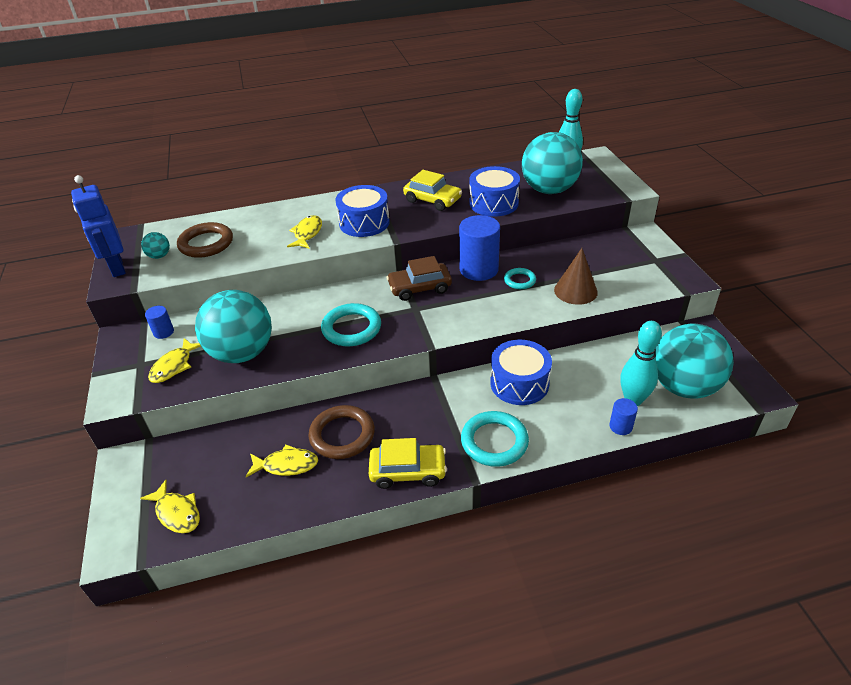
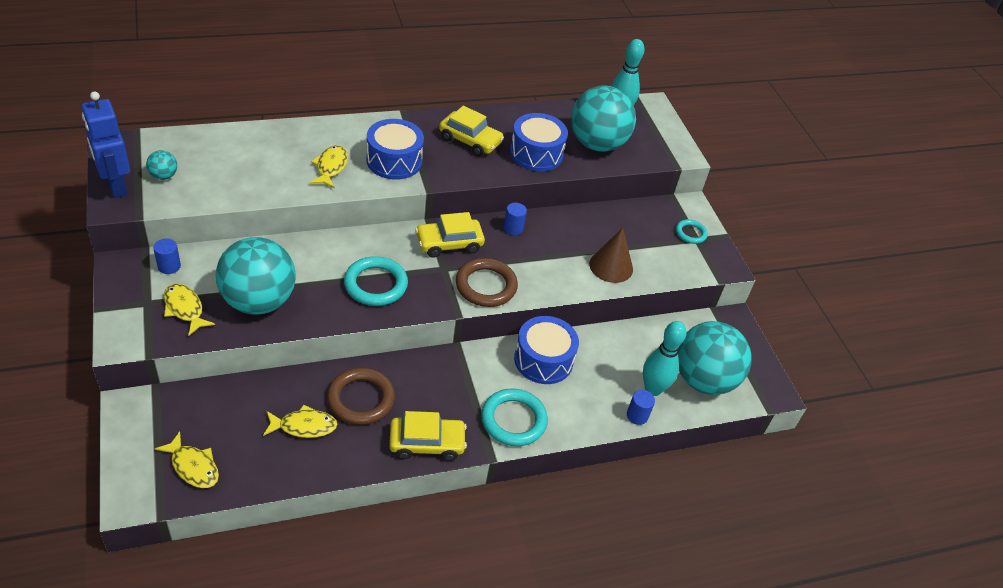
camera: 10 degrees left, 5 degrees up
yellow fish [148,338,201,383] -> yellow fish turned 120 degrees clockwise [164,283,215,336]
brown ring [177,222,233,258] -> brown ring moved to [456,258,518,307]
brown car [386,256,452,301] -> yellow car [415,212,485,258]
blue cylinder [459,215,500,281] -> blue cylinder [504,203,527,235], size x0.48
turquoise ring [504,268,536,289] -> turquoise ring moved to [676,219,708,244]

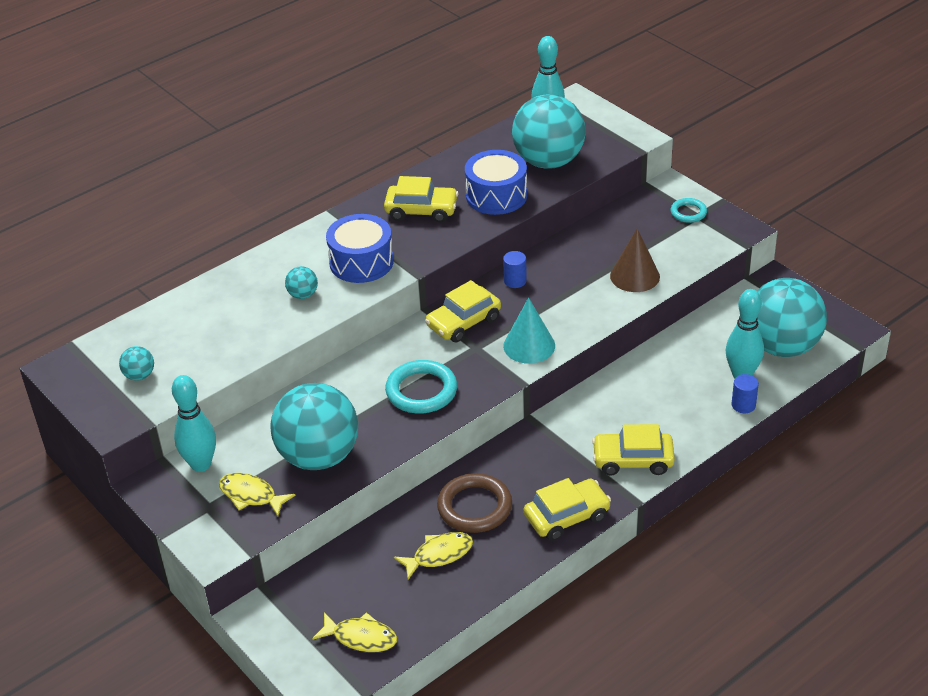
camera: 15 degrees left, 5 degrees down
blue robot [82,91,130,198] -> none
blue cylinder [153,238,181,274] -> turquoise bowling pin [172,375,216,472]
yellow fish [310,145,348,188] -> turquoise ball [285,266,318,299]
brown ring [456,258,518,307] -> turquoise cone [503,298,555,364]
turquoise ring [481,388,548,446] -> yellow car [592,424,675,476]
blue drum [514,316,579,384] -> none

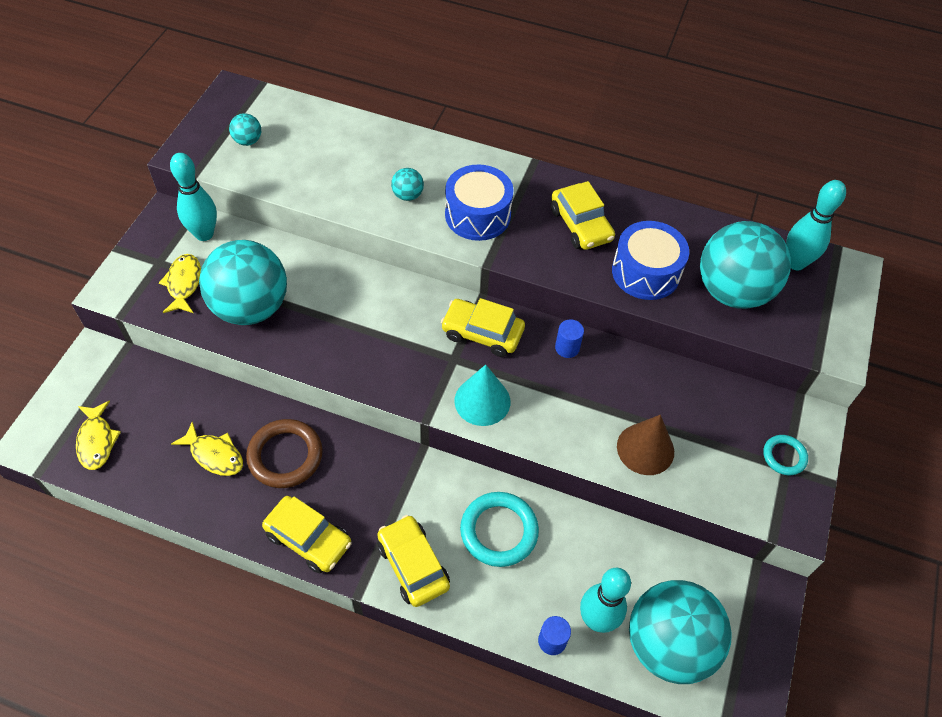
camera: 55 degrees right, 15 degrees up
turquoise ring [385,360,457,414] -> turquoise ring moved to [460,492,539,567]

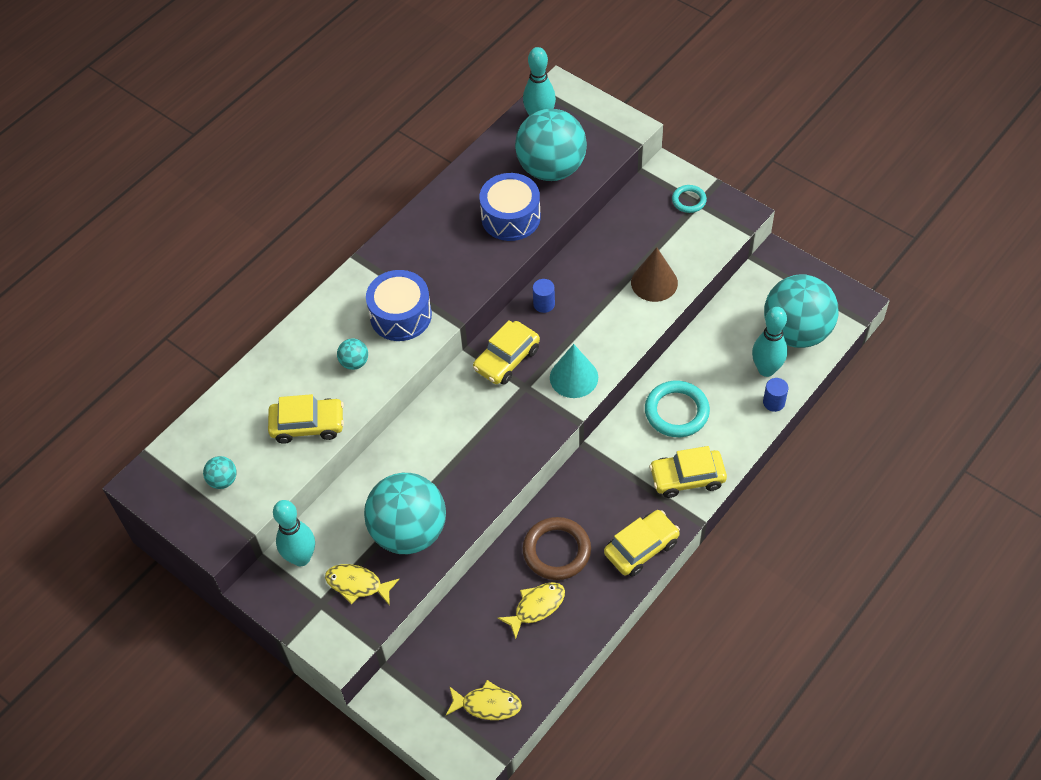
camera: 65 degrees left, 0 degrees up
yellow car [551,181,615,250] -> yellow car moved to [268,394,344,444]

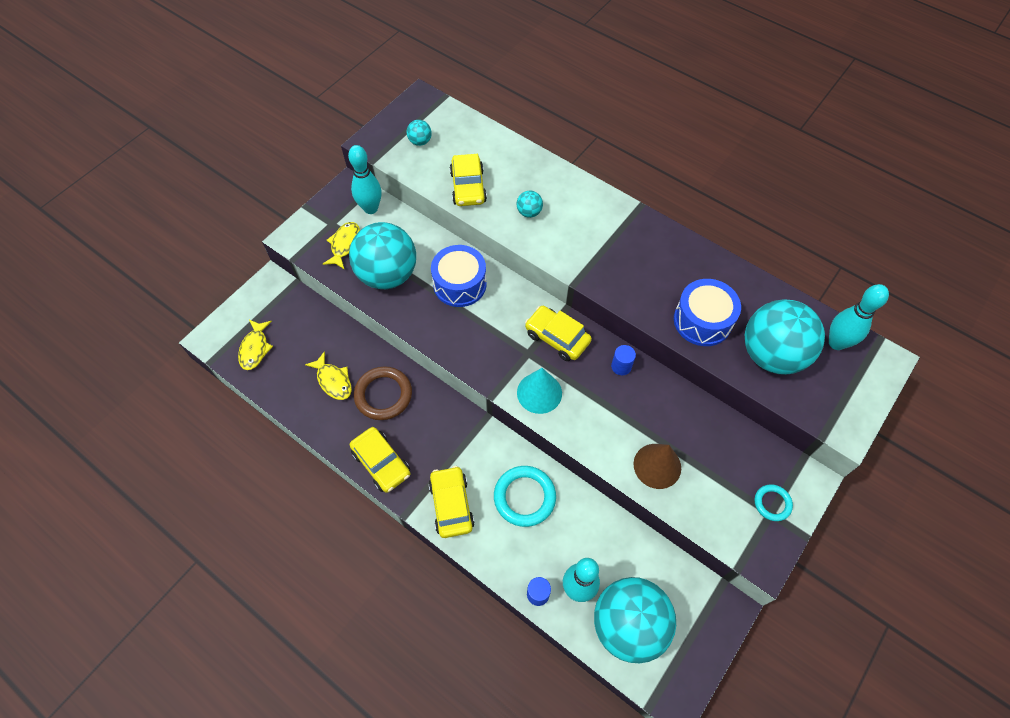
camera: 85 degrees right, 5 degrees up
blue drum [366,270,432,341] -> blue drum moved to [431,245,487,307]

